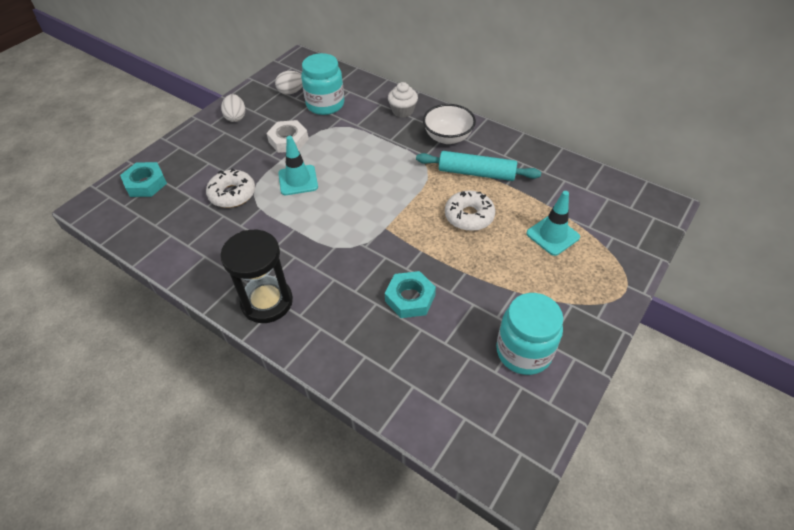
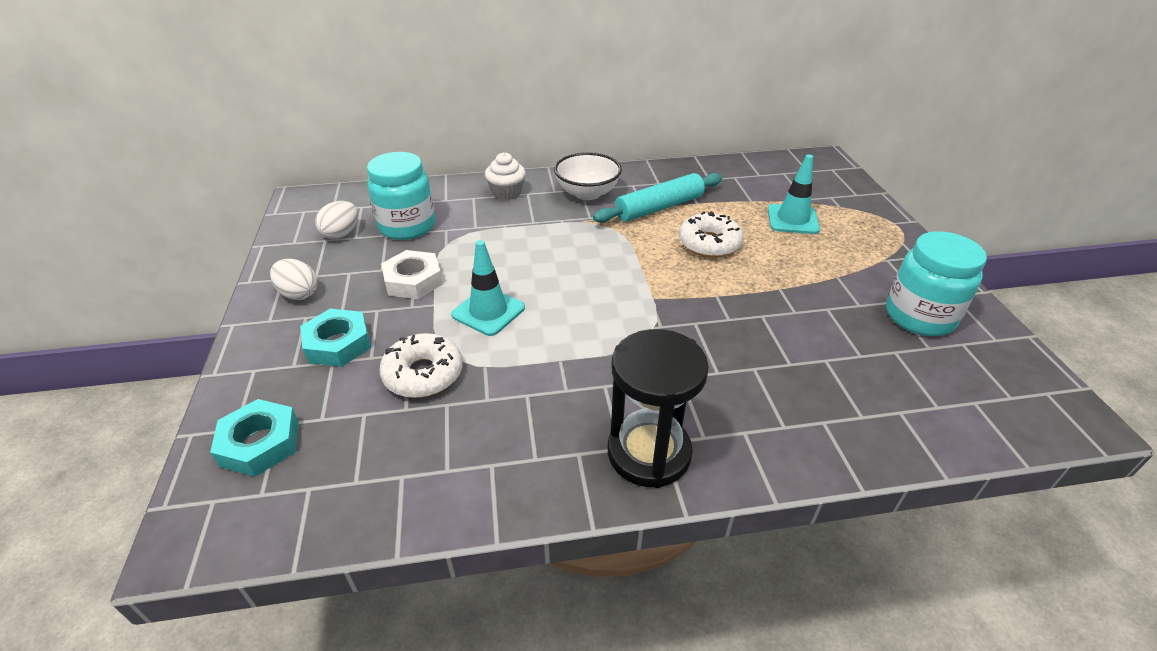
camera: 45 degrees left, 10 degrees down
turquoise nut [385,271,436,318] -> turquoise nut moved to [300,309,371,367]

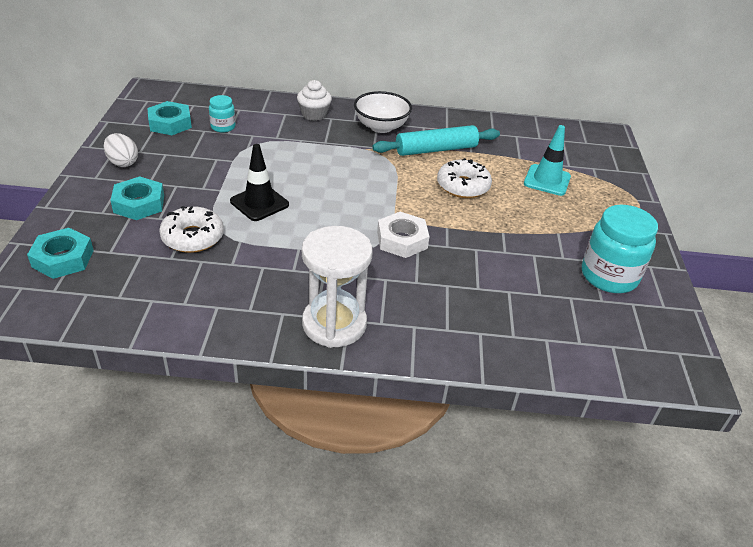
camera: 10 degrees right, 0 degrees up
white egg [315,201,358,239] -> turquoise nut [147,101,192,135]
turquoise jar [367,152,435,240] -> turquoise jar [209,95,236,133], size x0.52
white nut [381,250,443,299] -> white nut moved to [377,212,430,258]
turquoise traffic cone [451,240,525,336] -> black traffic cone [230,144,289,221]
black hourglass [608,329,709,488] -> white hourglass [302,226,373,348]

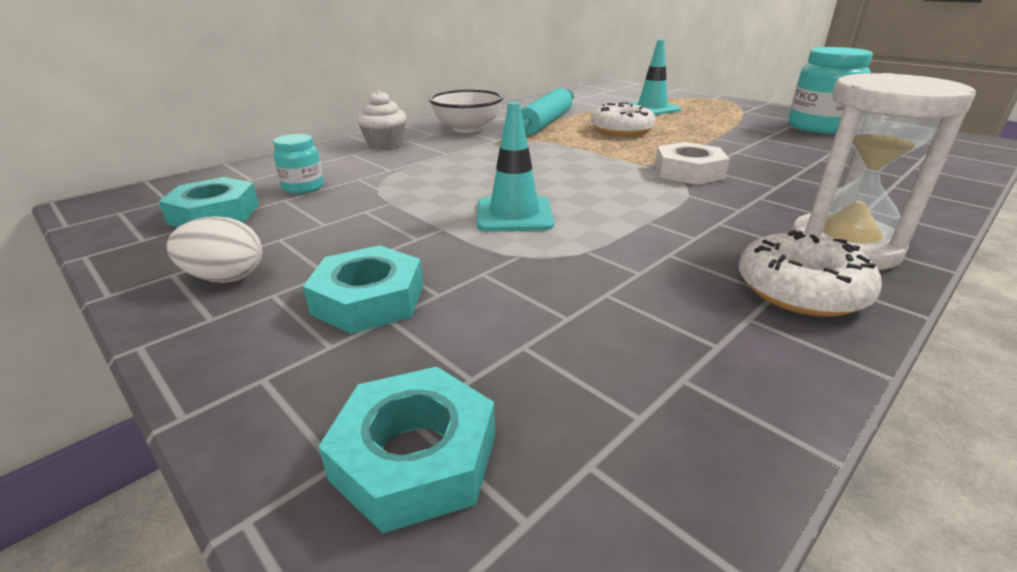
camera: 45 degrees left, 10 degrees down
white donut [159,206,224,253] -> white donut moved to [739,230,882,317]
black traffic cone [230,144,289,221] -> turquoise traffic cone [477,102,554,232]

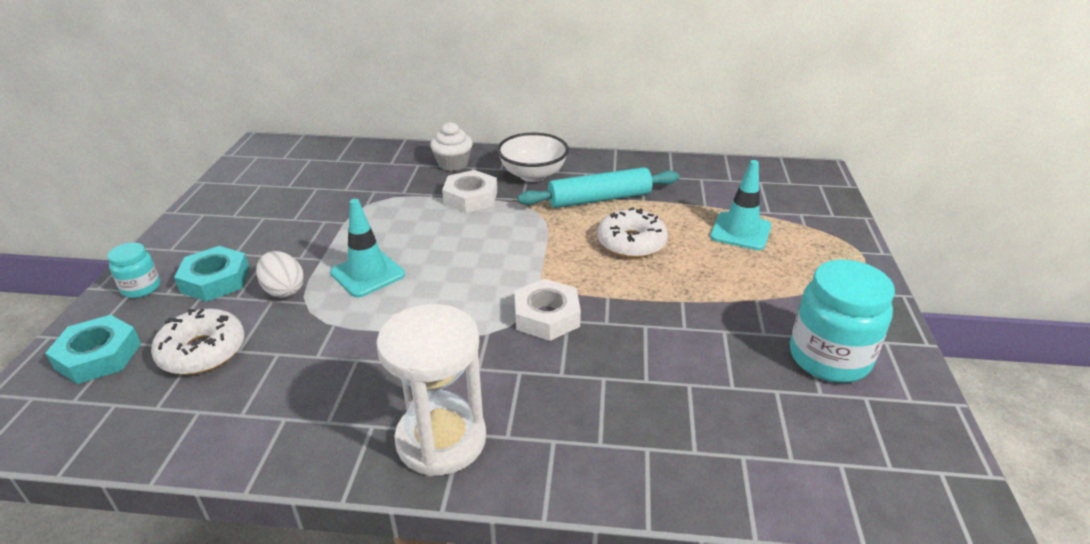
camera: 50 degrees right, 5 degrees up
turquoise nut [158,177,259,227] -> none
white egg [167,217,262,283] -> white egg moved to [256,251,304,298]
turquoise jar [273,134,324,194] -> turquoise jar moved to [107,242,160,298]
white donut [739,230,882,317] -> white donut moved to [151,309,244,375]
none -> white nut [442,170,497,213]

